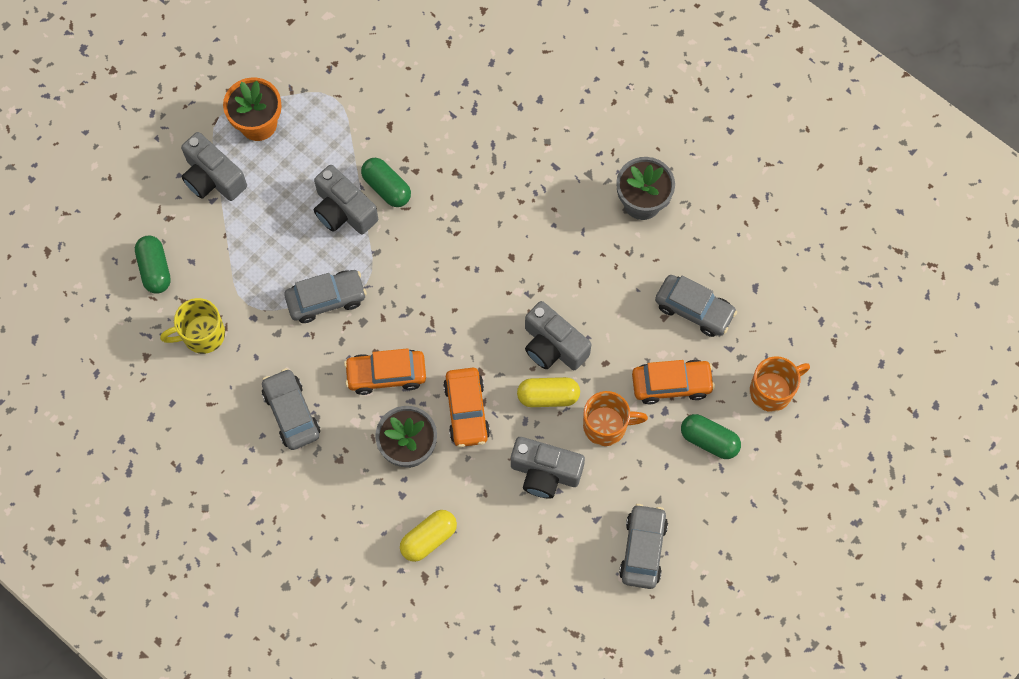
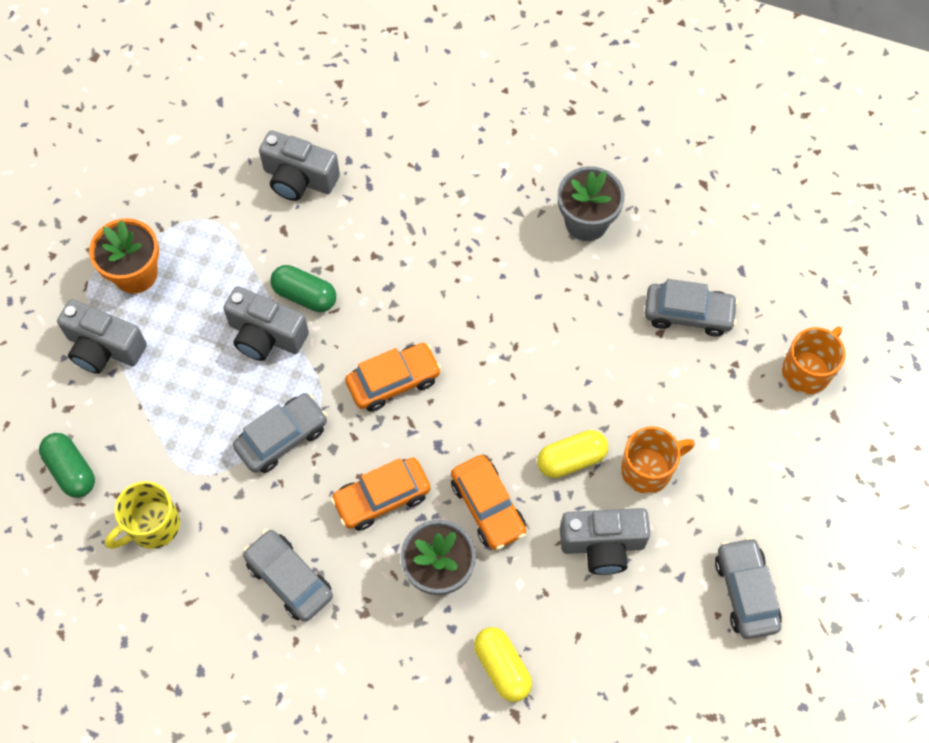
camera: 20 degrees left, 5 degrees down
yellow capsule [400,510,457,562] -> yellow capsule turned 60 degrees counterclockwise [474,627,532,702]
grey camera [525,301,592,370] -> grey camera moved to [259,130,340,201]
orange car [632,360,715,405] -> orange car moved to [345,343,442,412]
green capsule [681,414,741,459] -> none

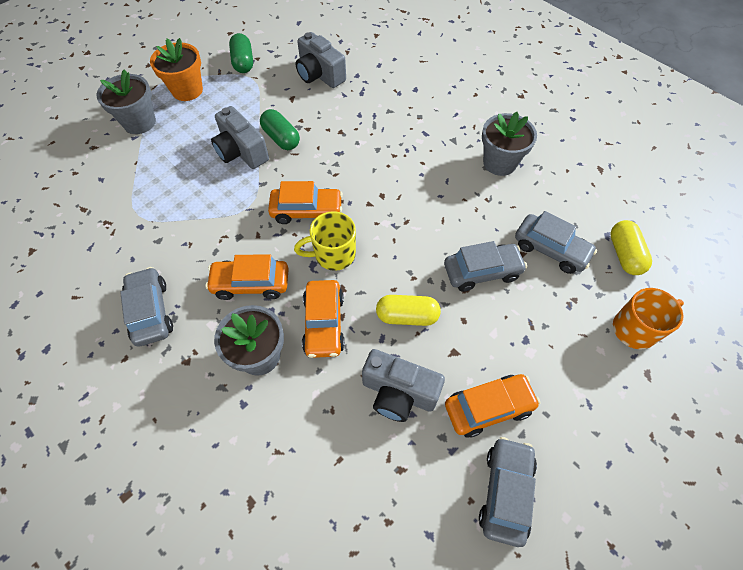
camera: 25 degrees right, 5 degrees down
green capsule [39,433,95,498] -> green capsule moved to [229,33,253,73]
grey camera [57,299,147,374] -> grey flower pot [97,69,156,134]
yellow mug [105,481,180,549] -> yellow mug moved to [294,211,356,271]
grey car [233,393,328,473] -> grey car moved to [444,241,527,292]
yellow capsule [474,627,532,702] -> yellow capsule moved to [610,220,652,275]
orange mug [621,426,695,494] -> none
none -> orange car [445,374,540,438]

